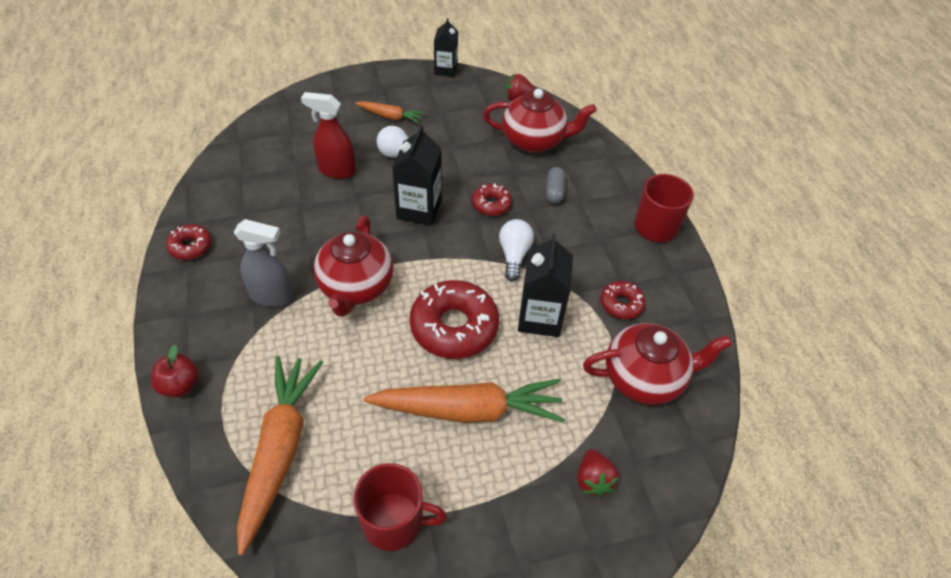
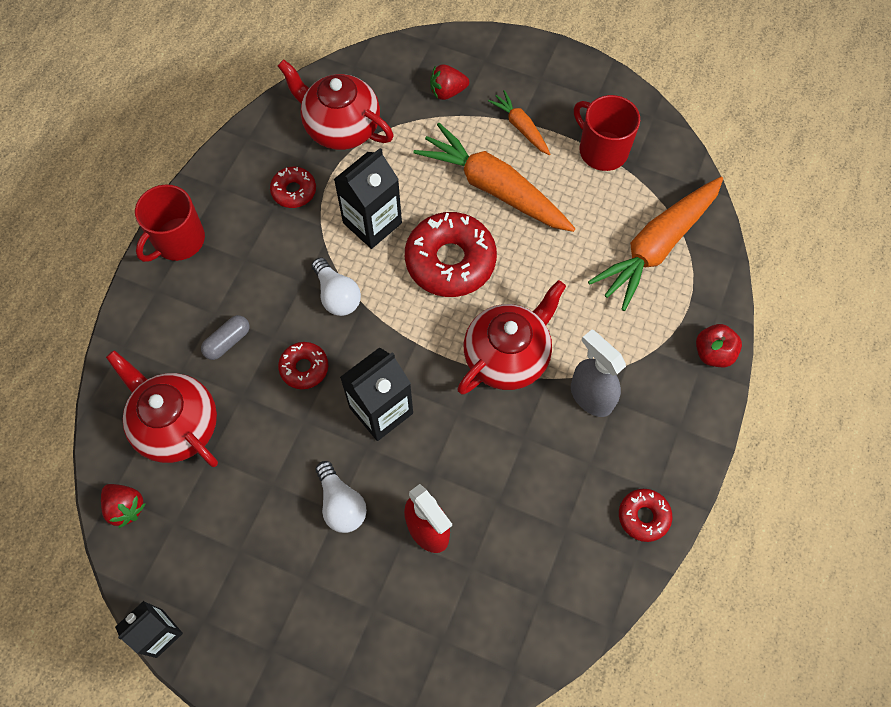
camera: 140 degrees left, 15 degrees up
orange carrot [355,101,425,124] -> orange carrot moved to [488,90,550,155]
white light bulb [499,219,534,281] -> white light bulb turned 75 degrees counterclockwise [312,258,361,316]
red strawberry [577,449,619,497] -> red strawberry turned 135 degrees counterclockwise [430,64,469,100]

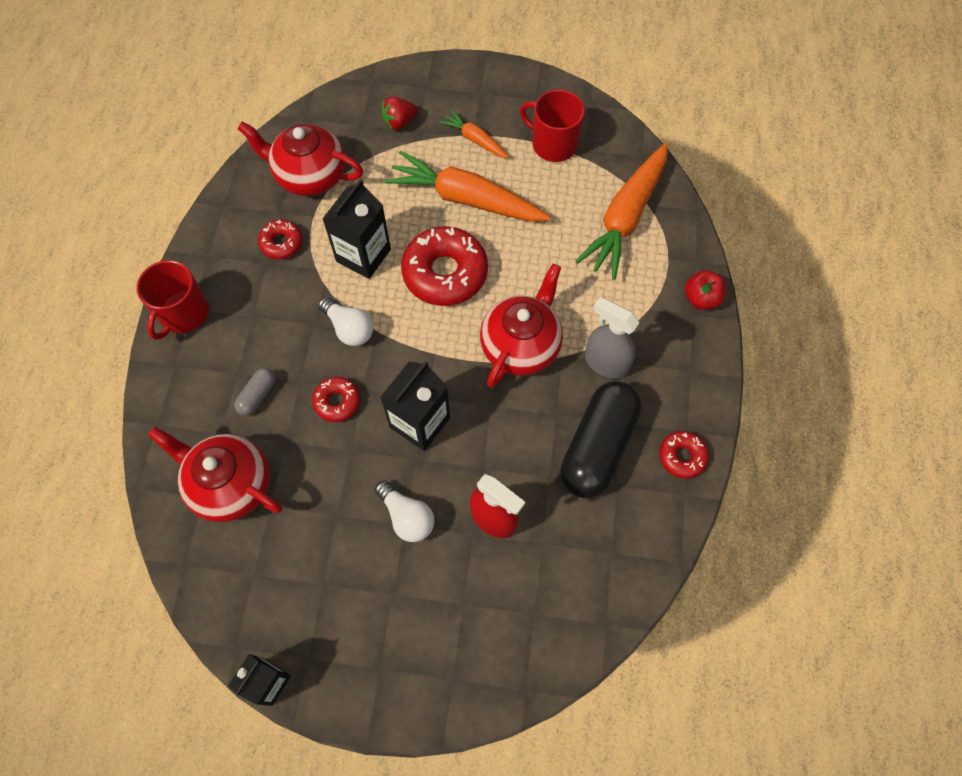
camera: 15 degrees left, 0 degrees up
red strawberry [101,484,145,528] -> none
none -> black capsule [561,381,641,498]

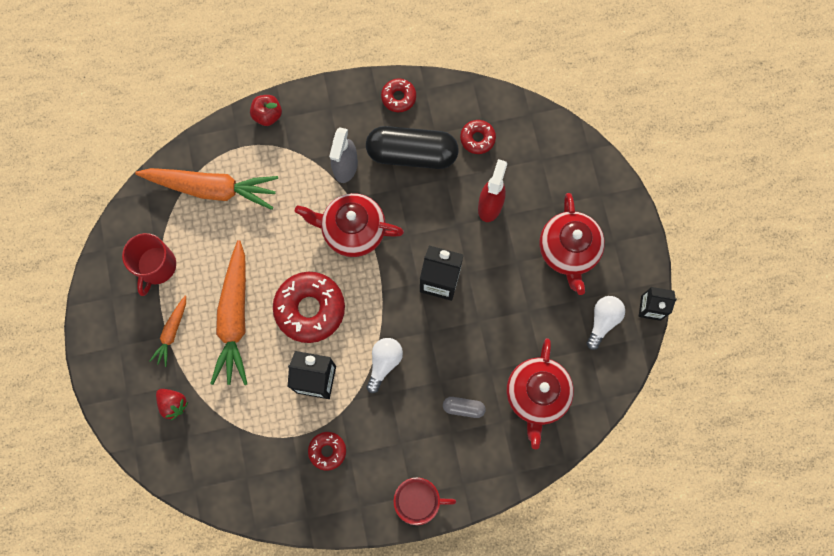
camera: 110 degrees left, 10 degrees up
red teapot [238,122,363,196] -> red teapot moved to [539,193,605,295]
red donut [312,377,360,422] -> red donut moved to [460,120,496,154]
white light bulb [375,481,434,542] -> white light bulb moved to [586,296,625,350]

